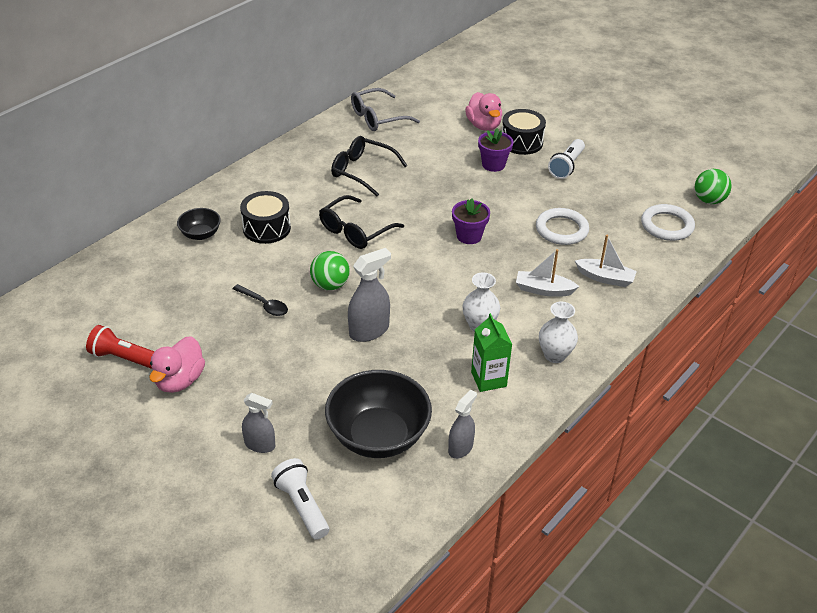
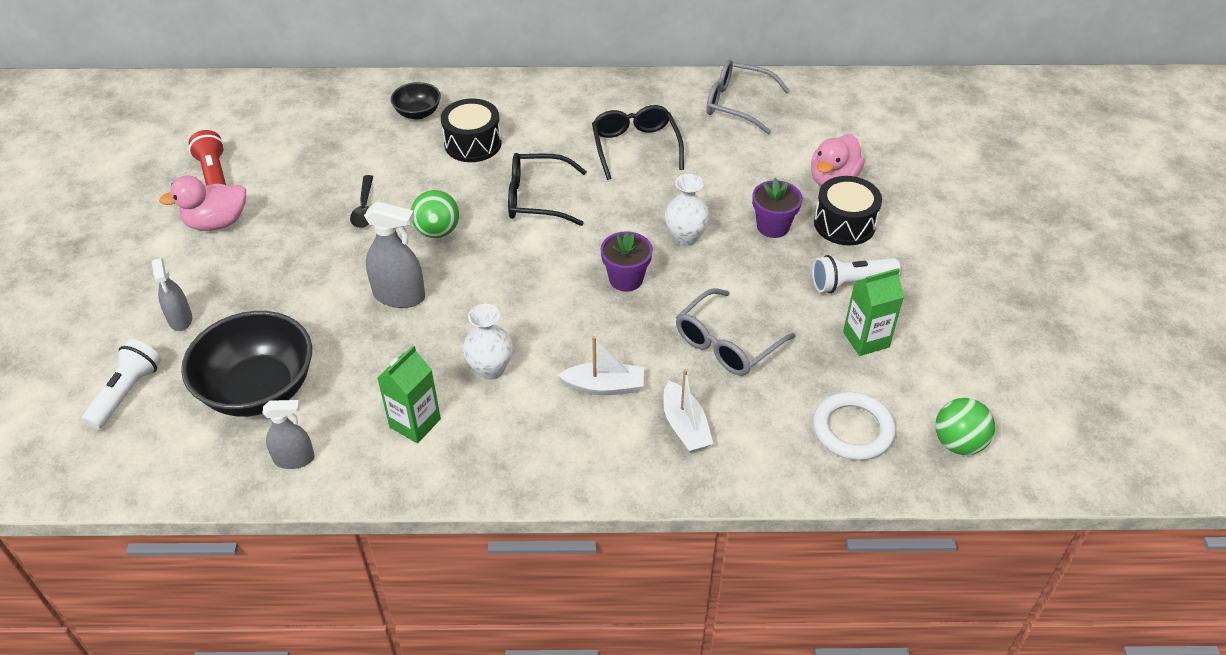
camera: 50 degrees right, 5 degrees up
white boat [516,249,579,297] -> white boat turned 120 degrees clockwise [558,336,644,395]
white ring [536,208,589,245] -> grey glasses [676,288,796,376]
white vase [539,302,578,363] -> white vase moved to [665,174,710,246]
none -> green carton [843,268,904,356]

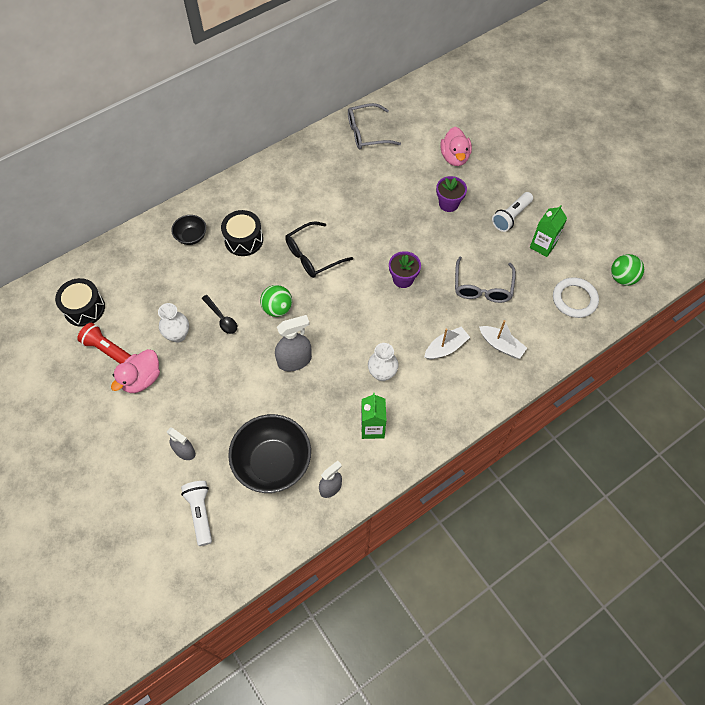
camera: 35 degrees left, 15 degrees up
black glasses [592,105,684,180] -> none
white vase [665,174,710,246] -> white vase moved to [158,303,189,342]
black drum [814,176,882,245] -> black drum moved to [55,278,105,327]

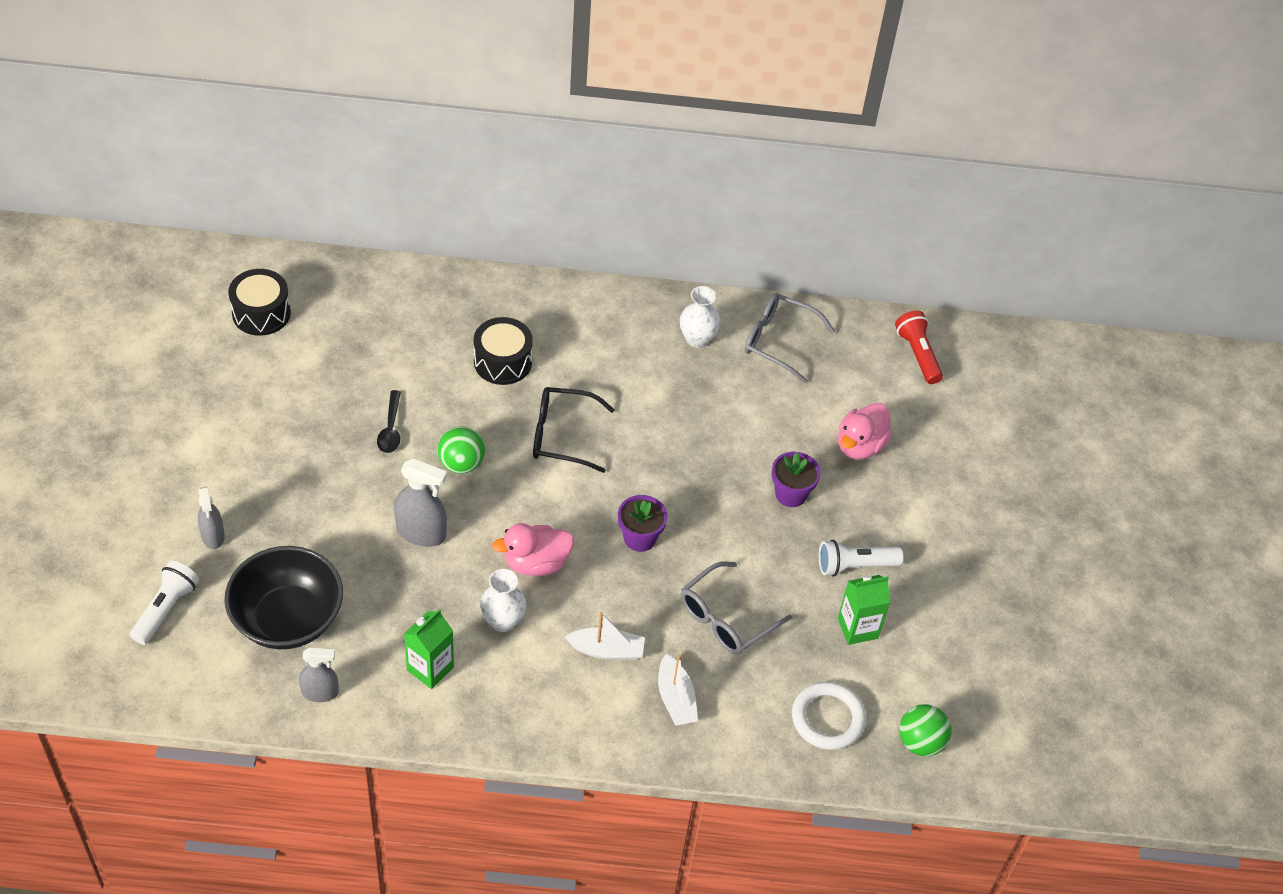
camera: 35 degrees right, 10 degrees down
red flashlight [77,323,131,364] -> red flashlight moved to [895,310,943,384]
pink duck [111,349,160,393] -> pink duck moved to [492,523,574,576]
white vase [158,303,189,342] -> white vase moved to [680,286,720,348]
black bowl [171,215,206,245] -> none

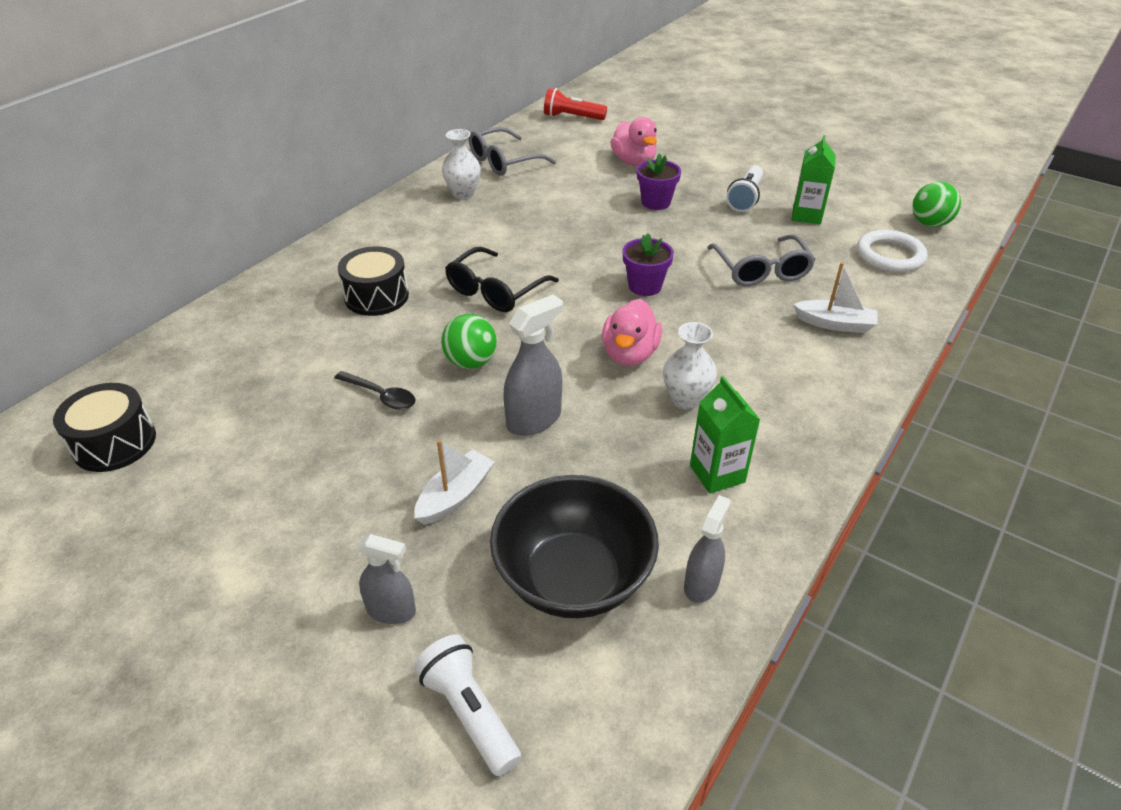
camera: 55 degrees left, 10 degrees down
white boat [565,612,645,660] -> white boat moved to [414,440,495,525]

